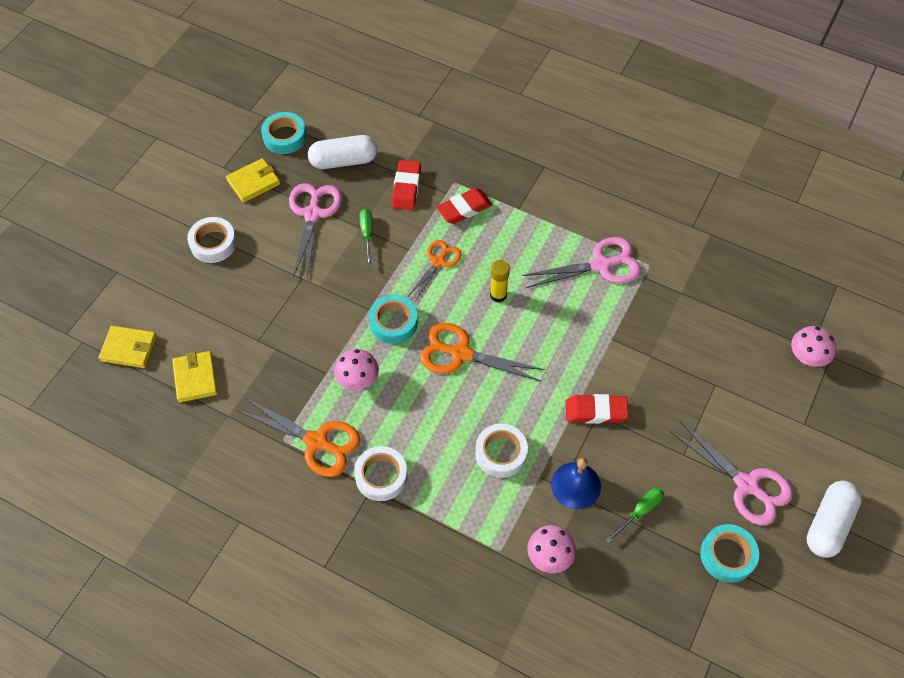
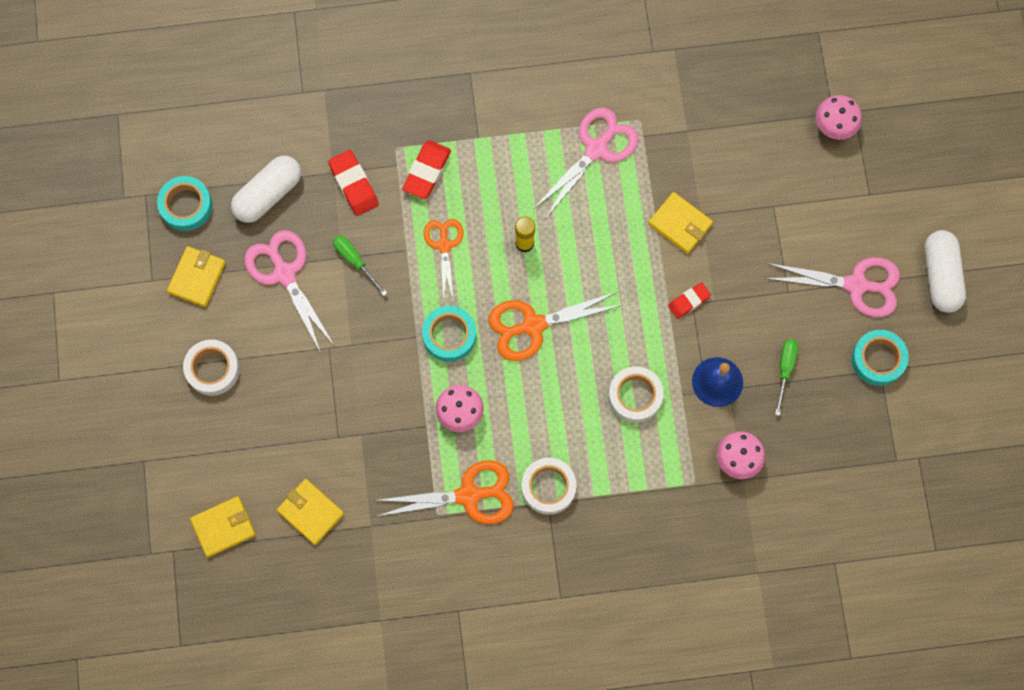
camera: 35 degrees left, 15 degrees up
red eraser [566,394,629,424] -> red eraser [668,282,711,319], size x0.65
none -> yellow wallet [648,192,713,254]

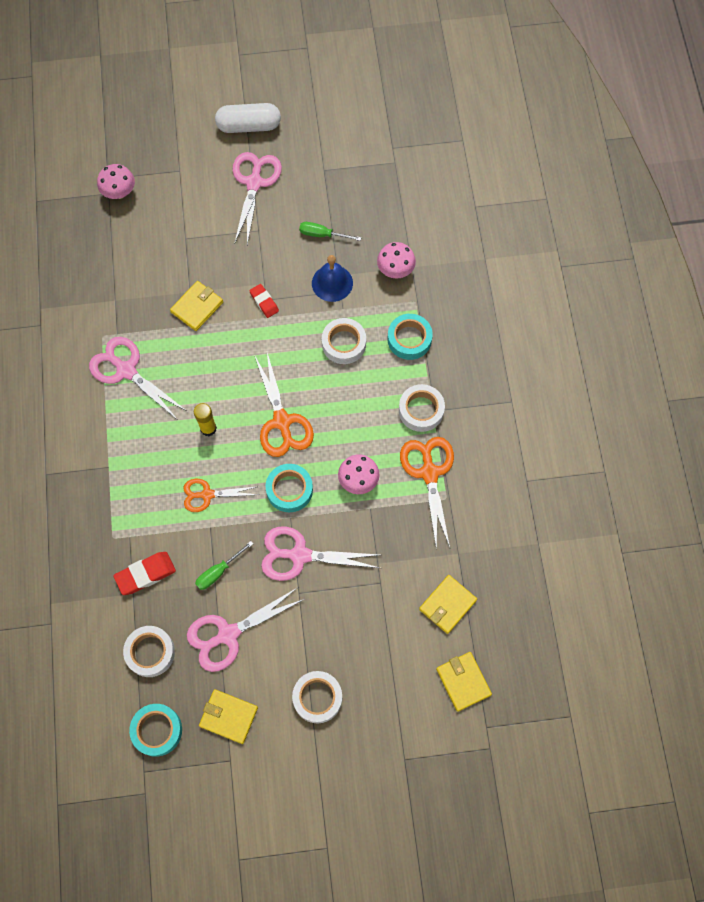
camera: 90 degrees left, 5 degrees down
white capsule [231,156,301,223] -> white tape [123,626,175,677]
red eraser [402,140,451,199] -> none
turquoise tape [851,330,909,386] -> turquoise tape moved to [388,314,433,360]
none -> pink scissors [261,526,380,581]

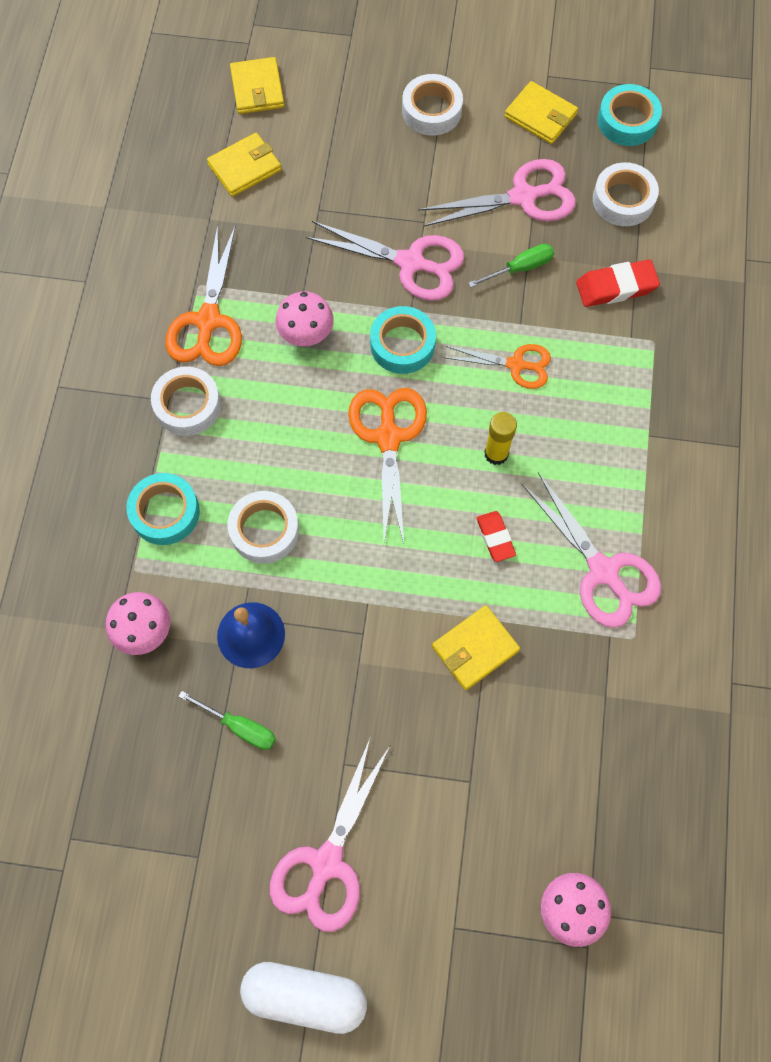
camera: 165 degrees left, 0 degrees up
red eraser [249,284,279,318] -> red eraser moved to [477,511,516,562]

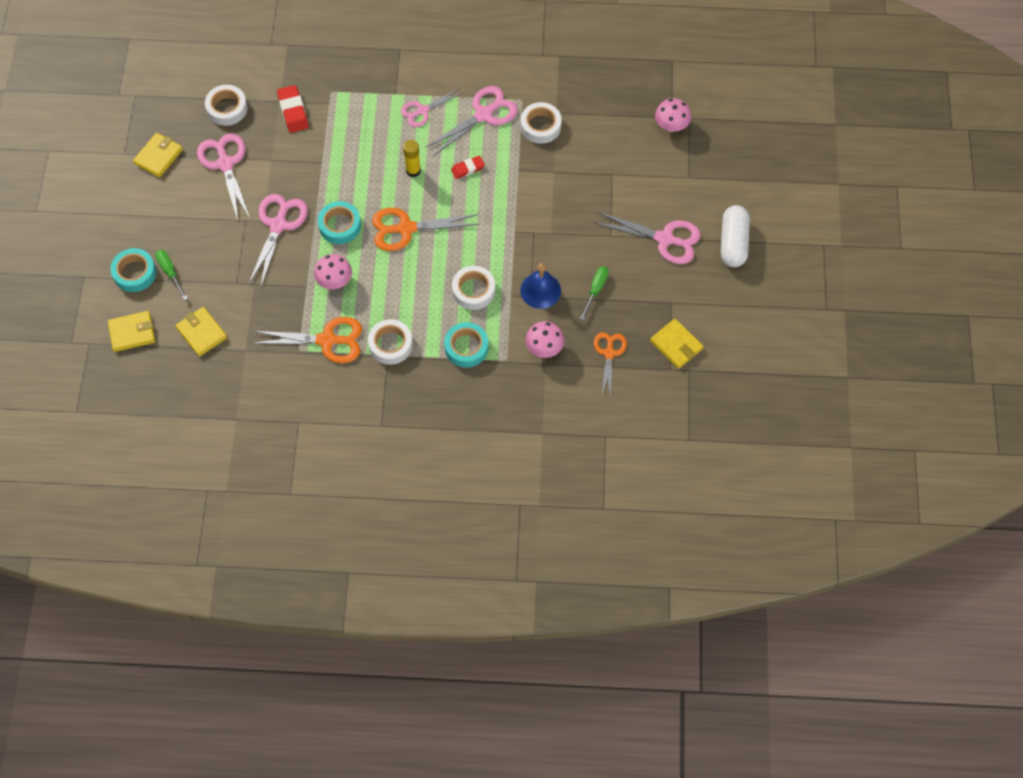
camera: 95 degrees left, 5 degrees down
white tape [402,74,463,136] -> white tape moved to [521,102,562,144]
yellow wallet [432,605,520,690] -> yellow wallet moved to [650,319,704,369]
orange scissors [444,344,551,389] -> orange scissors moved to [594,332,627,395]
green screwdriver [468,244,554,287] -> green screwdriver moved to [155,250,188,300]
turquoise tape [598,84,662,146] -> turquoise tape moved to [110,248,157,292]
none -> pink scissors [401,88,463,127]

